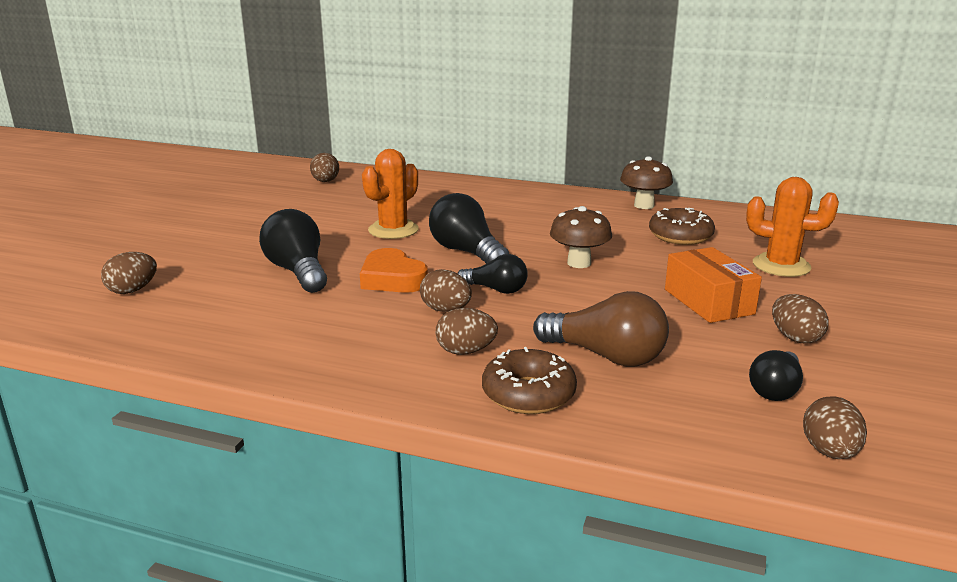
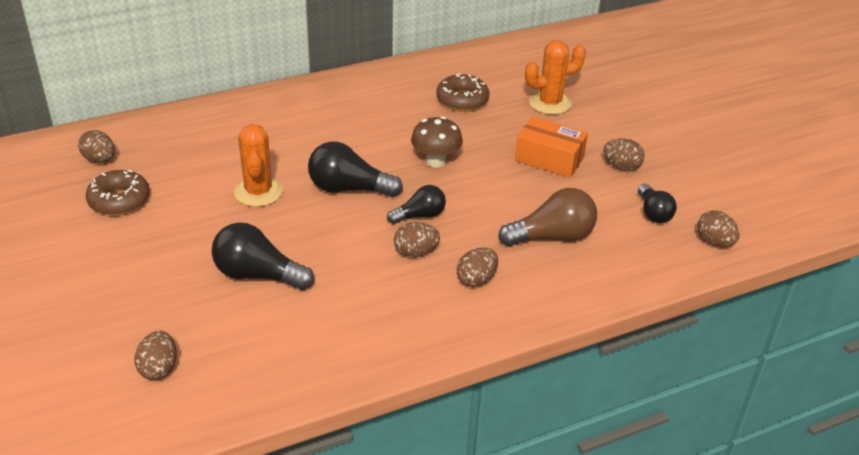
camera: 45 degrees left, 15 degrees up
orange heart [360,248,428,293] -> none
brown donut [482,347,577,414] -> brown donut moved to [86,170,150,216]
brown mushroom [620,156,673,209] -> none

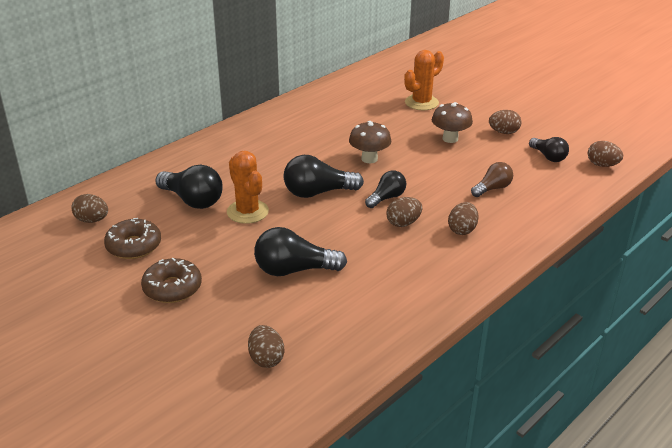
camera: 20 degrees left, 5 degrees down
brown donut [436,73,489,112] -> brown donut moved to [141,258,202,303]
brown light bulb [498,188,597,247] -> brown light bulb [471,162,513,197], size x0.63
orange box [515,117,588,178] -> brown mushroom [432,102,473,143]
none -> black light bulb [155,165,223,209]

